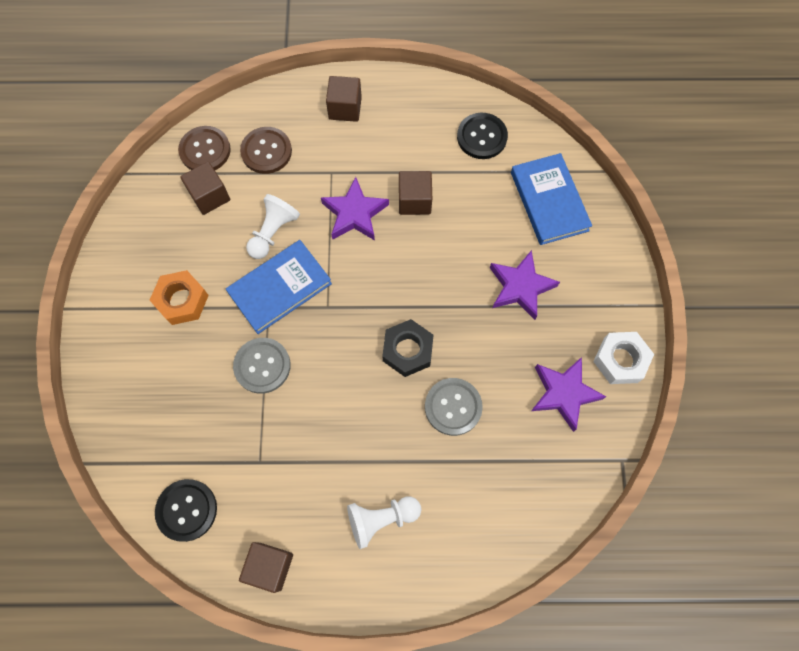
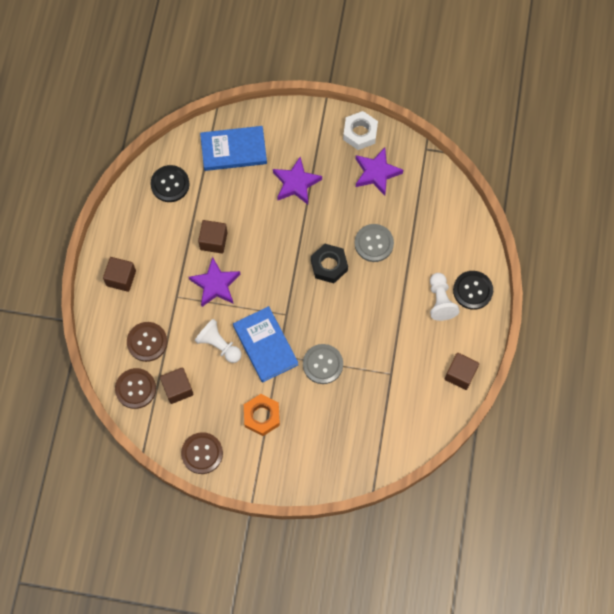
camera: 80 degrees left, 0 degrees up
black button [155,479,217,542] -> black button moved to [453,271,493,310]
none -> brown button [181,432,223,474]

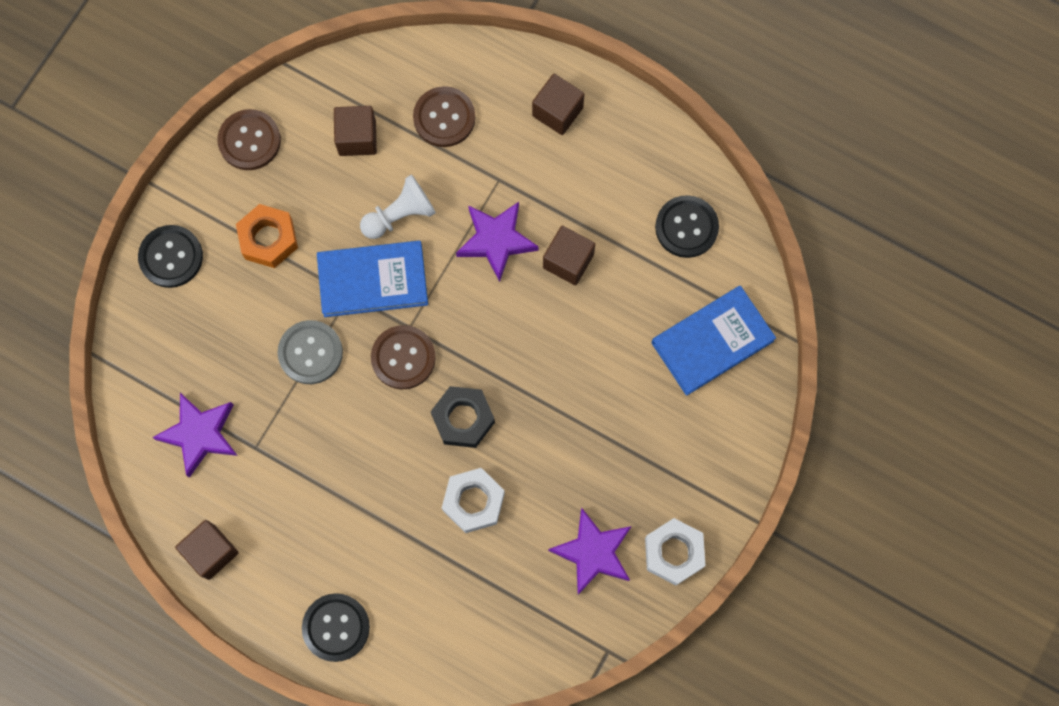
camera: 110 degrees right, 5 degrees up
brown button [115,368,156,409] -> brown button moved to [371,325,436,389]
blue book [200,126,267,171] -> blue book turned 45 degrees clockwise [652,286,776,396]
purple star [273,157,322,205] -> purple star moved to [152,393,238,478]
grey button [355,224,394,262] -> white nut [442,468,505,533]
white pawn [430,273,460,321] -> none
none -> black button [138,225,203,288]

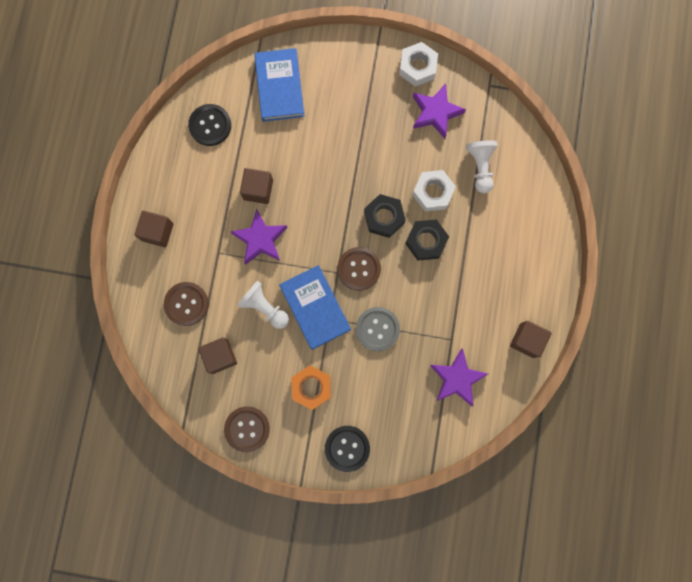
camera: 110 degrees left, 5 degrees up
black button [302,593,370,662] -> none
blue book [652,286,776,396] -> blue book turned 45 degrees clockwise [254,48,305,122]
none -> black nut [405,219,449,260]
none -> white pawn [466,140,497,193]

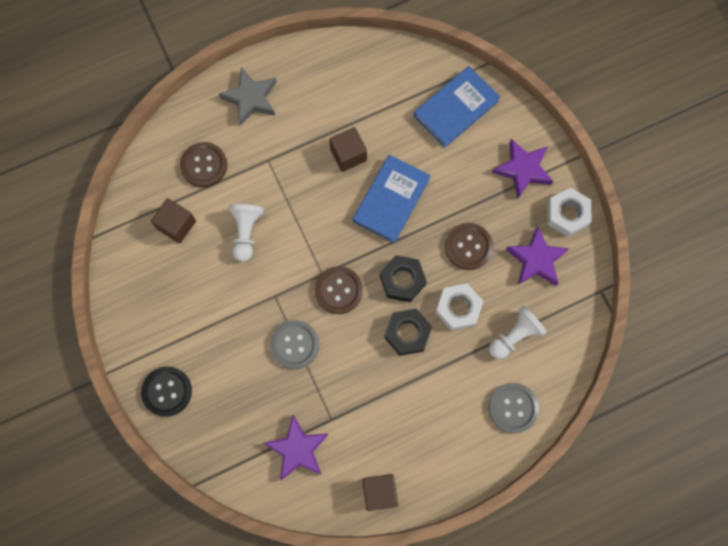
camera: 55 degrees right, 5 degrees down
brown cube [134,211,174,247] -> grey star [219,67,276,126]
black button [188,104,231,146] -> none
brown button [224,407,270,452] -> brown button moved to [445,223,493,270]
purple star [231,209,287,265] -> purple star moved to [492,139,554,199]
blue book [279,265,351,350] -> blue book moved to [353,154,431,243]
orange nut [291,366,331,410] -> none
none -> grey button [488,383,539,433]

